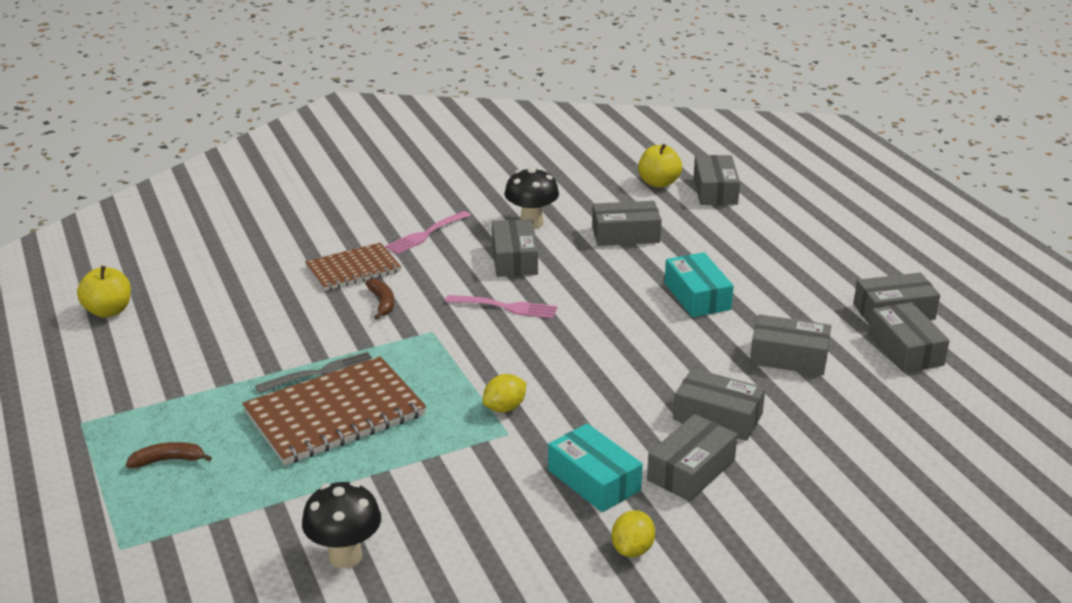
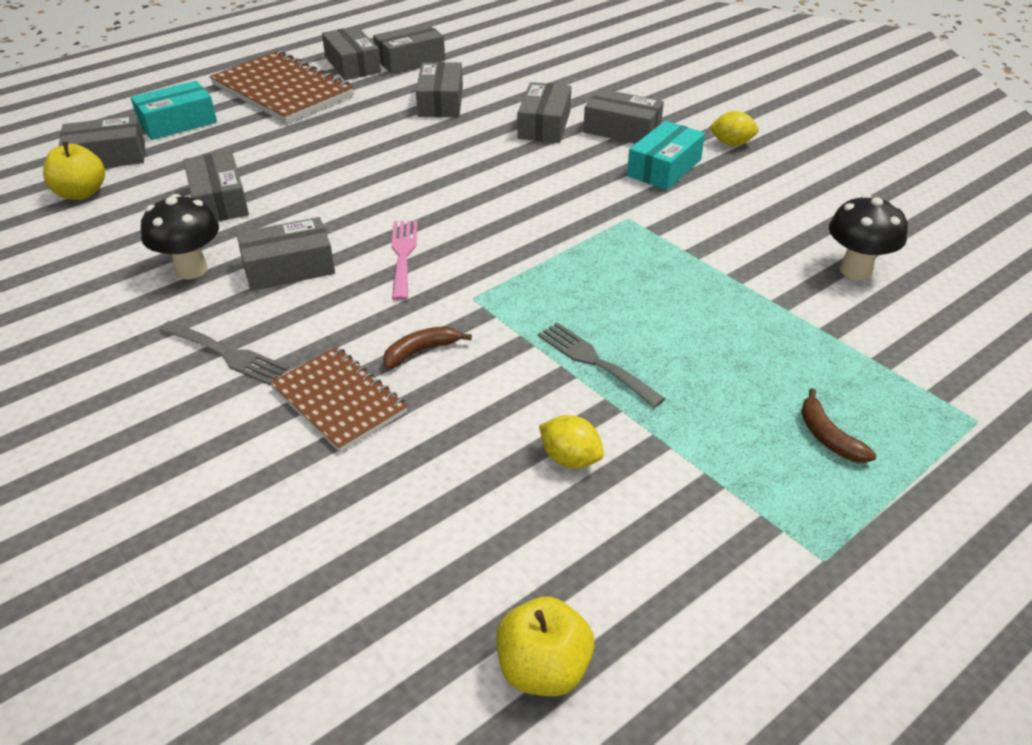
camera: 105 degrees left, 10 degrees up
brown notebook [243,356,426,465] -> brown notebook moved to [209,50,354,123]
pink fork [385,211,471,254] -> grey fork [159,321,289,385]
yellow lemon [483,374,526,412] -> yellow lemon moved to [539,415,604,468]
turquoise box [664,252,734,317] -> turquoise box moved to [131,81,217,140]

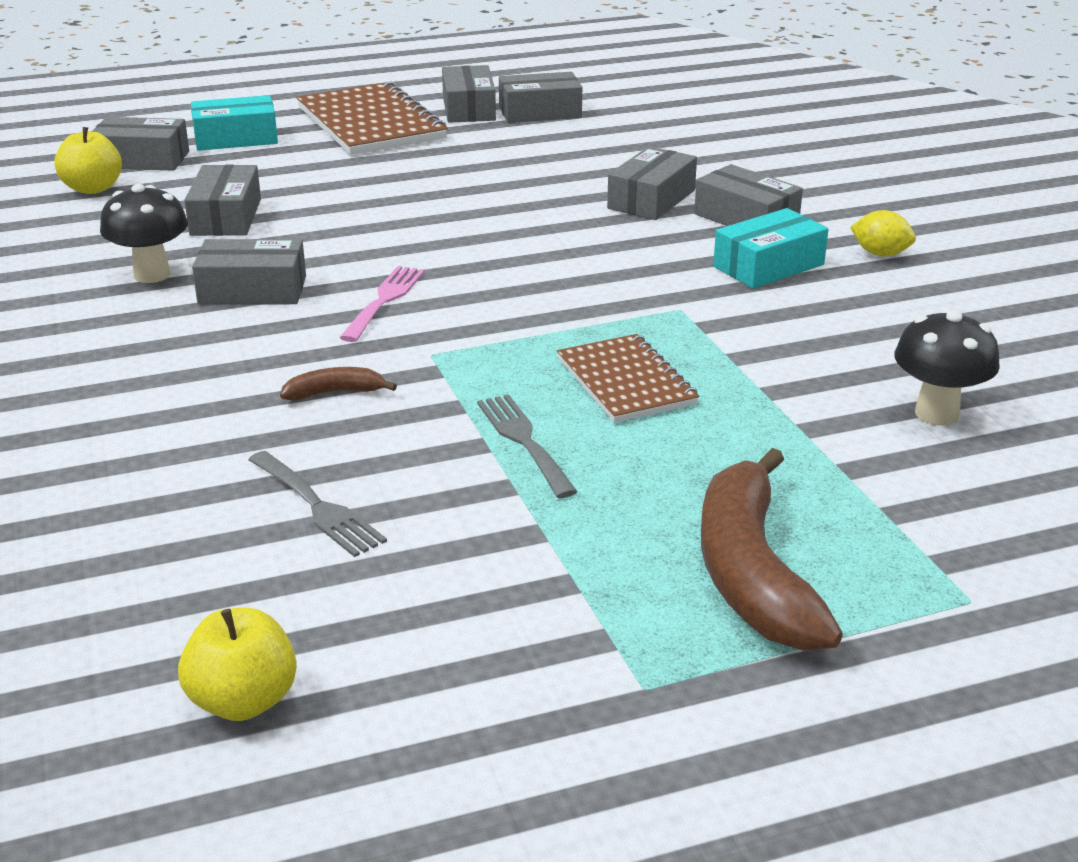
camera: 20 degrees right, 10 degrees down
grey fork [159,321,289,385] -> grey fork moved to [248,451,387,557]
brown notebook [270,347,408,452] -> brown notebook moved to [557,334,699,423]
grey box [416,62,463,117] -> none
yellow lemon [539,415,604,468] -> none
brown banana [801,388,877,463] -> brown banana [701,448,843,651], size x2.26

